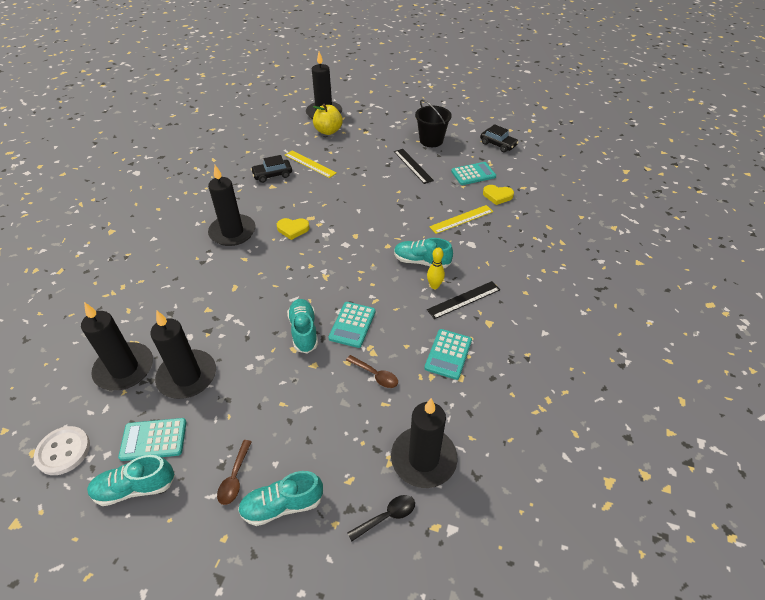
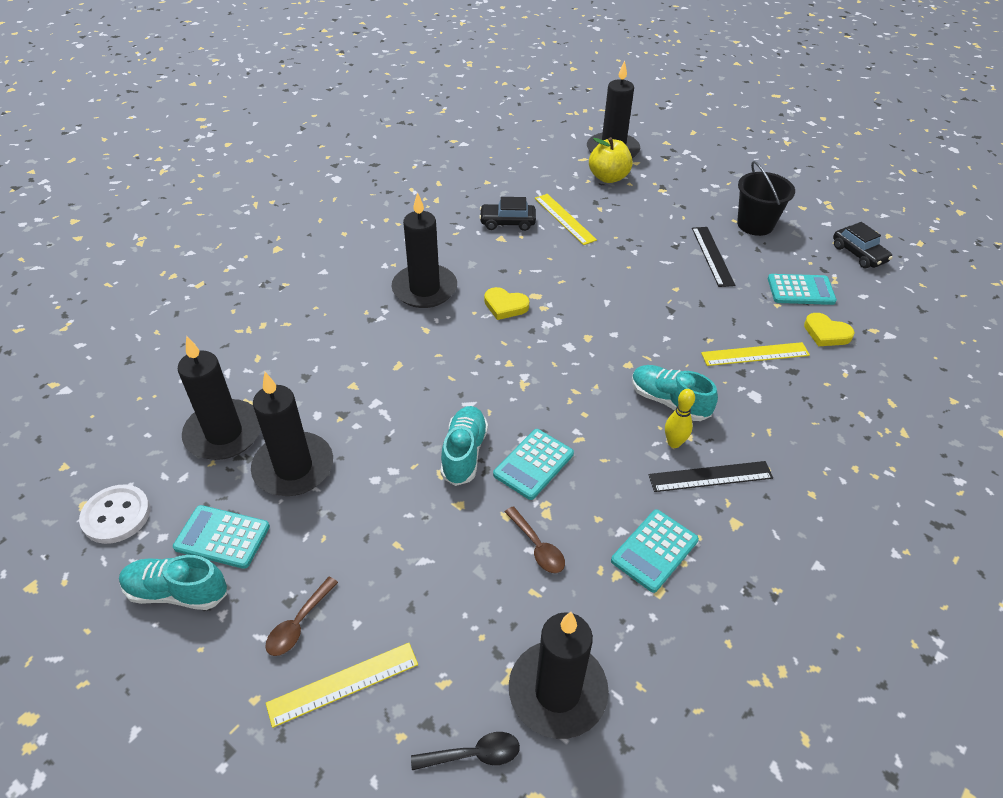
camera: 20 degrees right, 0 degrees up
turquoise shoe [238,471,323,526] -> yellow ruler [266,643,418,728]

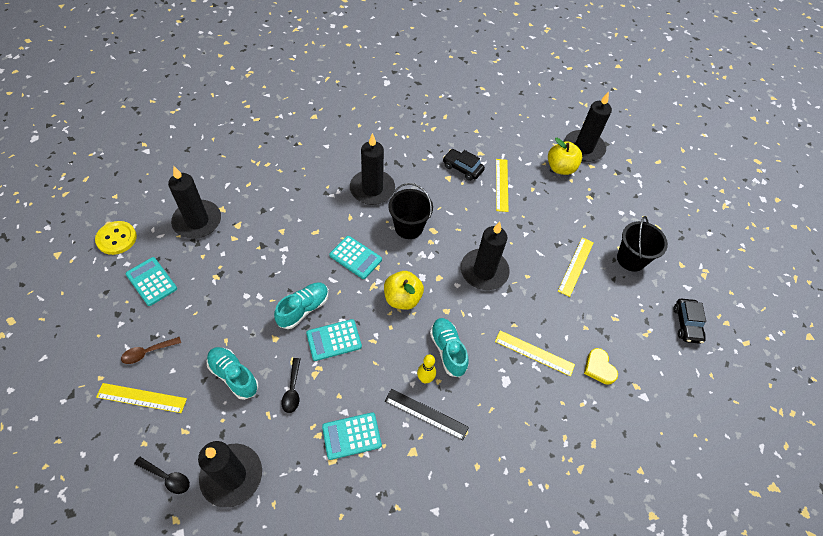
camera: 30 degrees right, 10 degrees up
white button [79,484,150,544] -> yellow button [95,221,137,255]
turquoise shoe [119,555,227,610] -> turquoise shoe moved to [207,347,259,400]
black candle [251,372,333,496] -> black candle moved to [461,222,510,290]
yellow heart [484,287,529,320] -> black bucket [388,183,433,239]
brown spoon [505,506,565,573] -> black spoon [281,358,301,413]
black ruler [692,227,735,287] -> yellow ruler [558,237,594,297]
turquoise calculator [768,274,837,305] -> turquoise calculator moved to [329,236,382,279]
none -> yellow apple [384,271,424,310]

